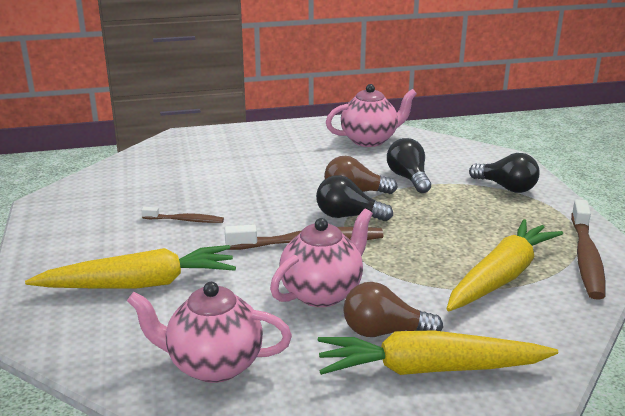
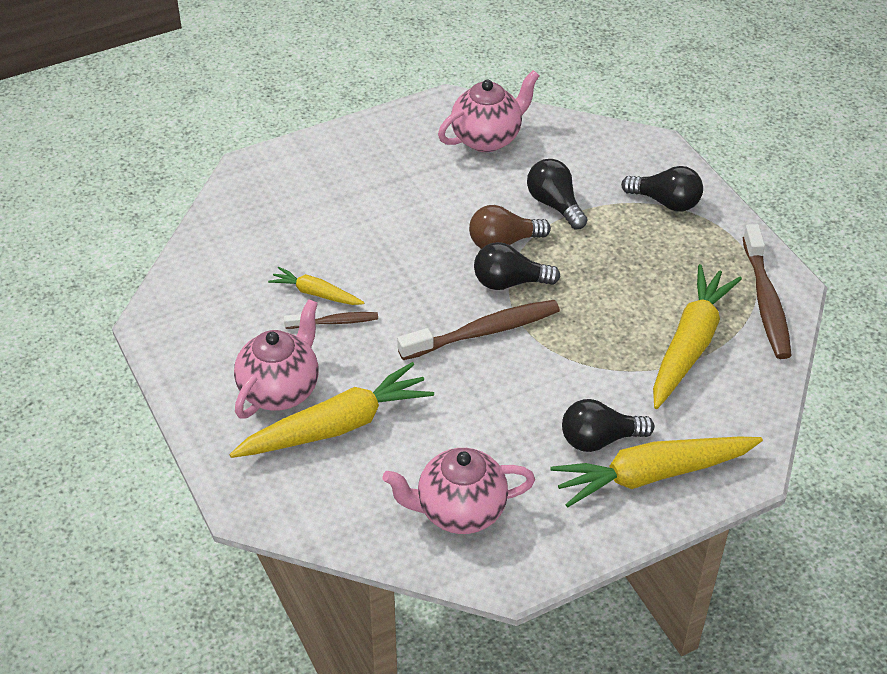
camera: 15 degrees left, 20 degrees up
pink teapot [270,209,373,307] -> pink teapot moved to [234,299,319,419]
brown light bulb [343,282,443,337] -> black light bulb [562,399,654,452]
none -> yellow carrot [268,267,365,305]

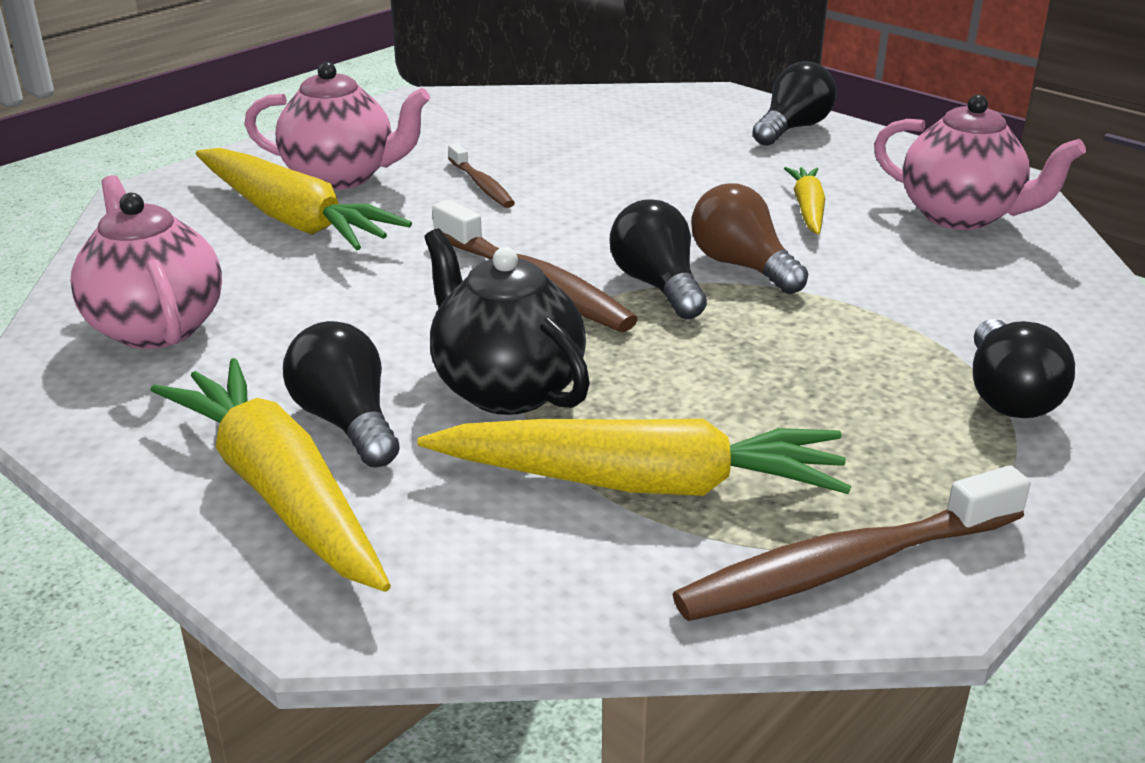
camera: 70 degrees right, 15 degrees down
yellow carrot [268,267,365,305] -> yellow carrot moved to [784,167,825,235]
black light bulb [527,159,588,229] -> black light bulb moved to [752,61,837,146]
none -> black teapot [424,228,590,415]

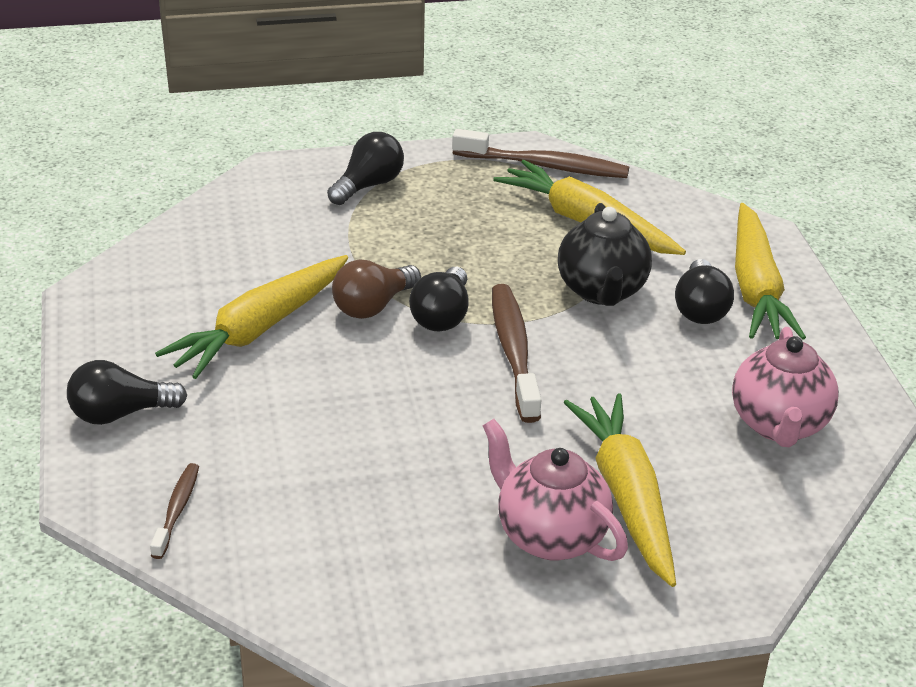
camera: 145 degrees left, 5 degrees up
brown toothbrush [448,143,515,208] -> brown toothbrush moved to [150,463,199,559]
brown light bulb [691,183,808,294] -> brown light bulb turned 45 degrees clockwise [332,260,421,319]
yellow carrot [784,167,825,235] -> yellow carrot [155,255,348,379], size x1.92
pink teapot [874,95,1086,230] -> none

